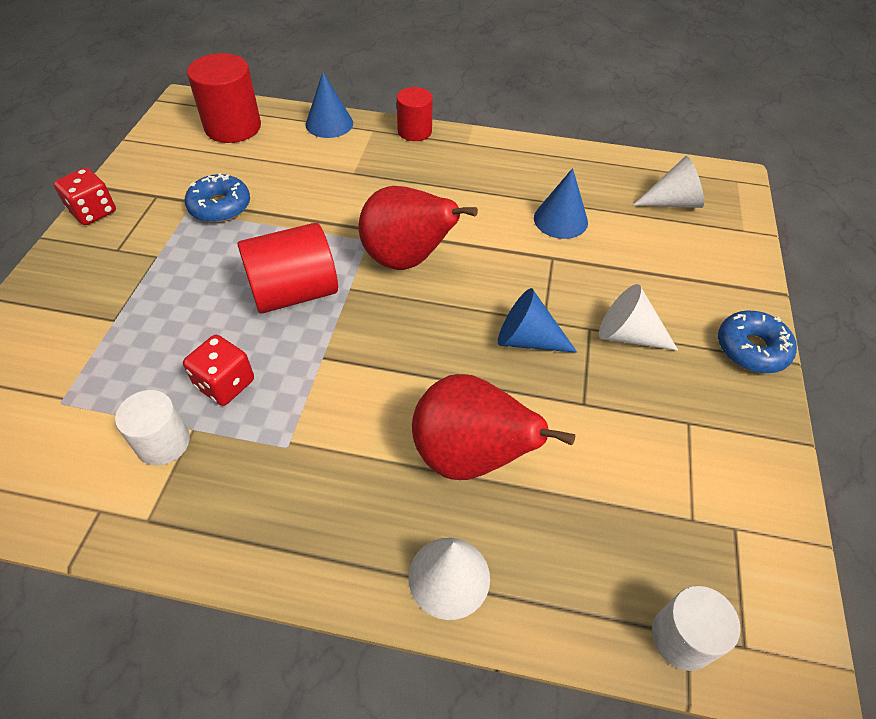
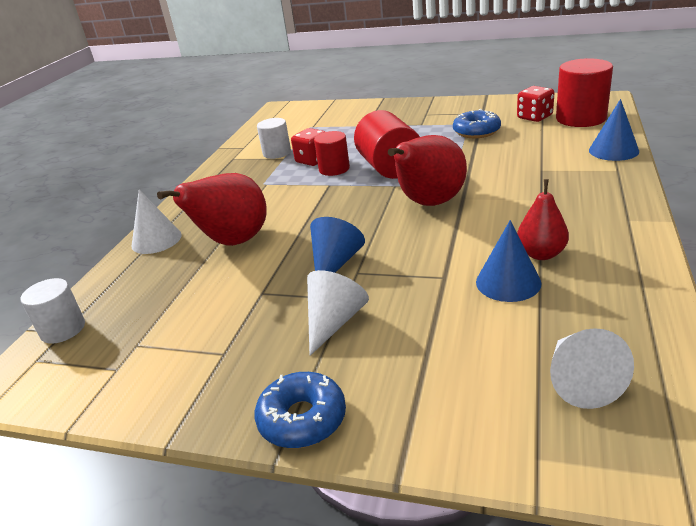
camera: 100 degrees right, 20 degrees down
red dice [54,168,116,225] -> red dice moved to [517,86,554,122]
red cylinder [397,87,433,141] -> red cylinder moved to [314,131,350,176]
none -> red pear [517,179,569,260]

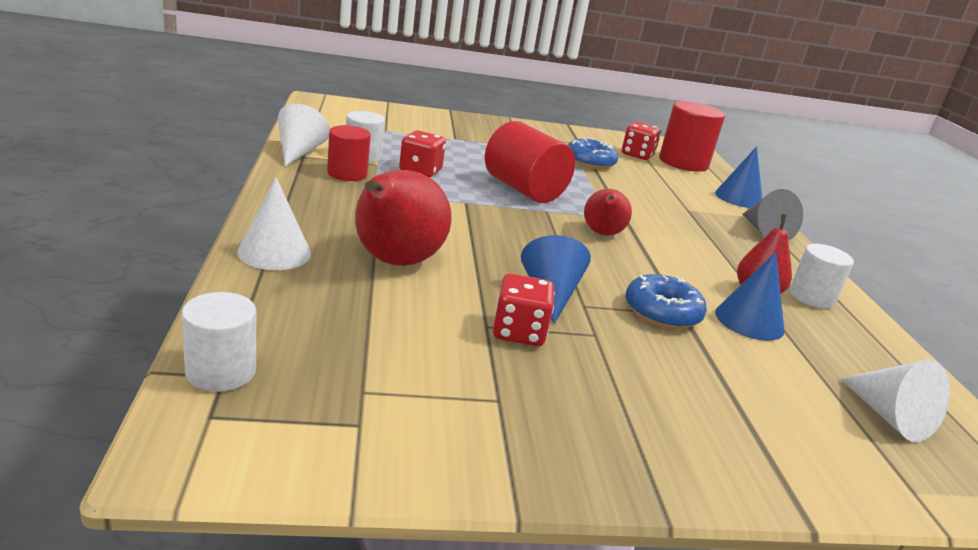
camera: 30 degrees left, 5 degrees down
blue donut [254,372,346,448] -> blue donut moved to [626,274,707,329]
white cone [307,270,369,356] -> white cone moved to [278,104,330,166]
red cylinder [314,131,350,176] -> red cylinder moved to [327,125,371,181]
red pear [388,135,467,206] -> red pear [584,189,632,235], size x0.59
none -> red dice [493,273,555,346]
none -> grey cone [742,189,803,241]
none -> white cylinder [789,244,854,309]

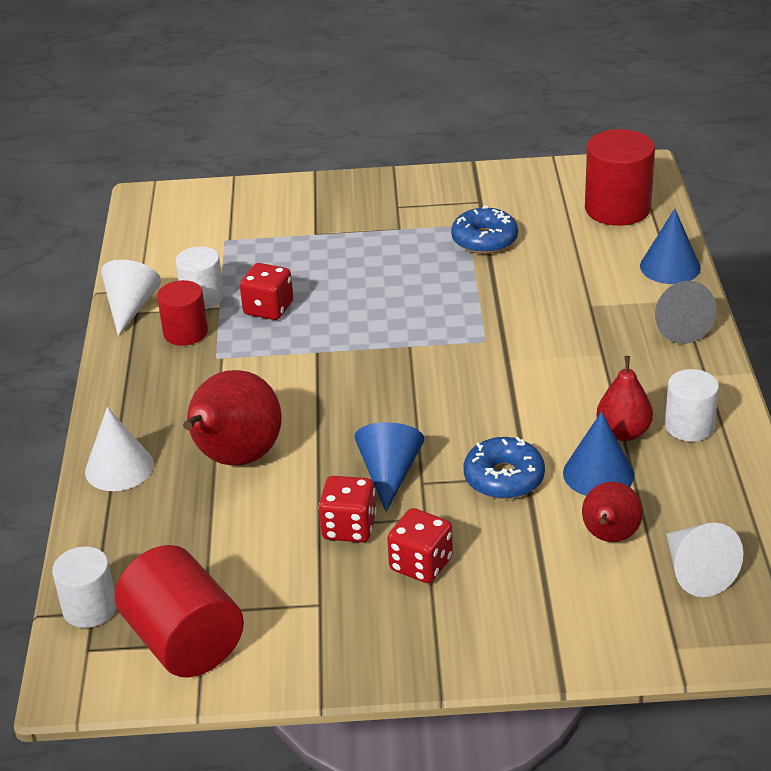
camera: 10 degrees right, 10 degrees up
red cylinder [485,121,575,203] -> red cylinder moved to [115,545,244,678]
red pear [584,189,632,235] -> red pear moved to [582,482,643,542]
red dice [622,122,661,160] -> red dice moved to [387,508,453,583]

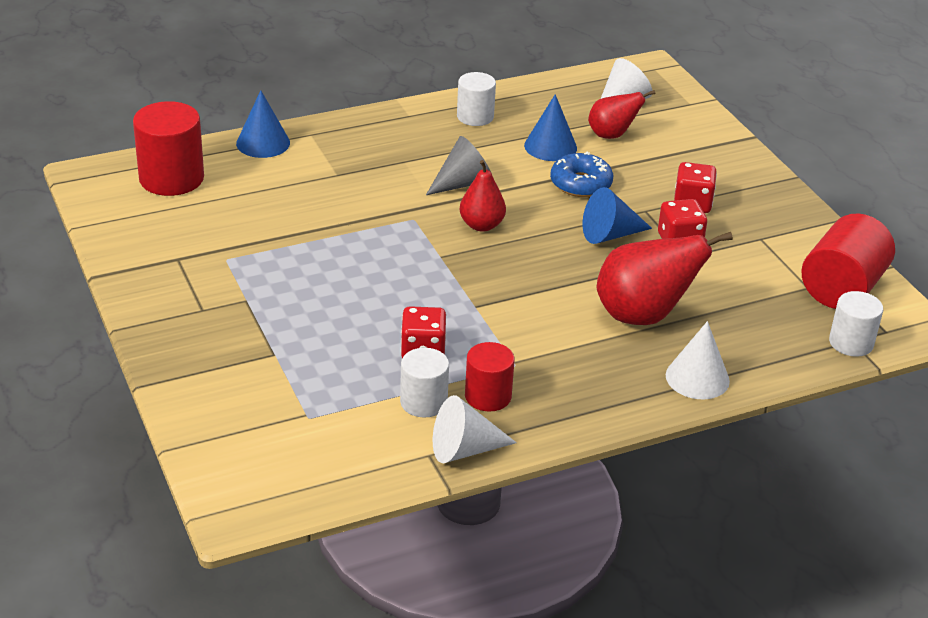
camera: 115 degrees left, 0 degrees up
blue donut [451,205,518,254] -> none
red pear [596,356,653,441] -> red pear moved to [460,160,506,232]
grey cone [655,281,717,344] -> grey cone moved to [426,136,491,195]

